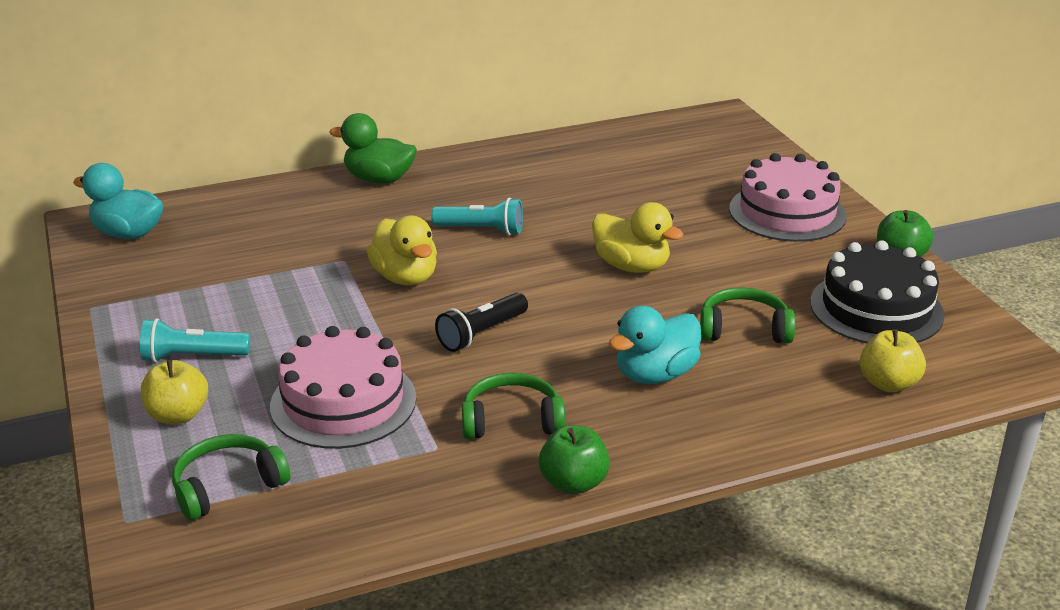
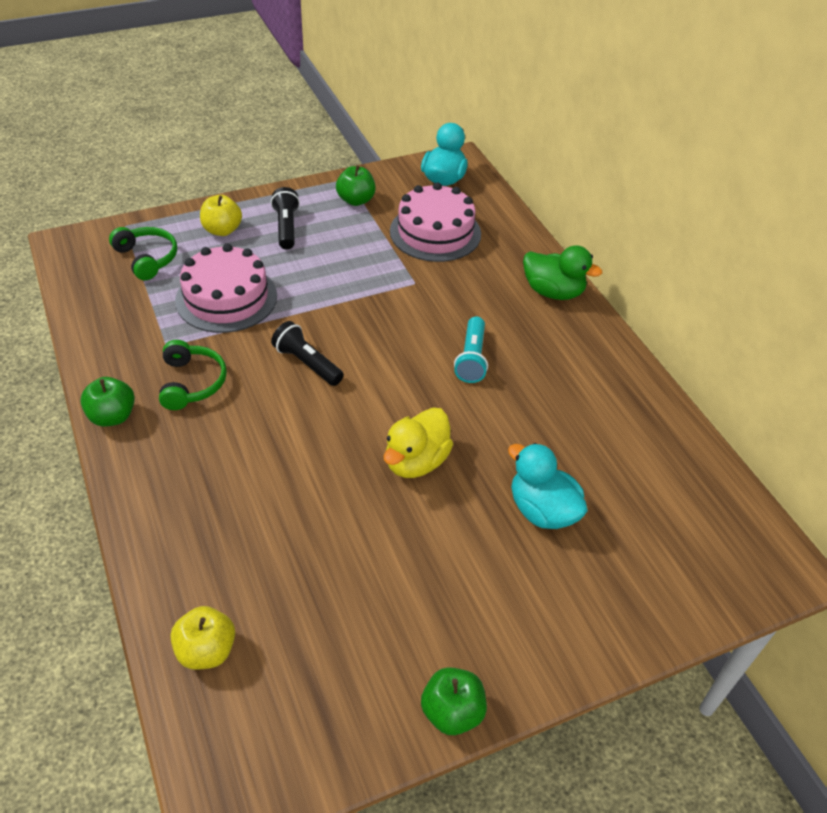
camera: 85 degrees right, 15 degrees up
turquoise flashlight [140,318,250,362] -> black flashlight [271,187,300,249]
green duck [329,113,417,184] -> green duck turned 105 degrees clockwise [523,245,602,300]
yellow duck [367,216,437,285] -> none
turquoise duck [609,306,701,384] -> turquoise duck moved to [508,443,588,529]
green headphones [700,287,796,344] -> none
pink cake [729,153,847,242] -> pink cake moved to [390,182,481,262]
black cake [810,240,945,343] -> none
none -> green apple [336,166,376,206]

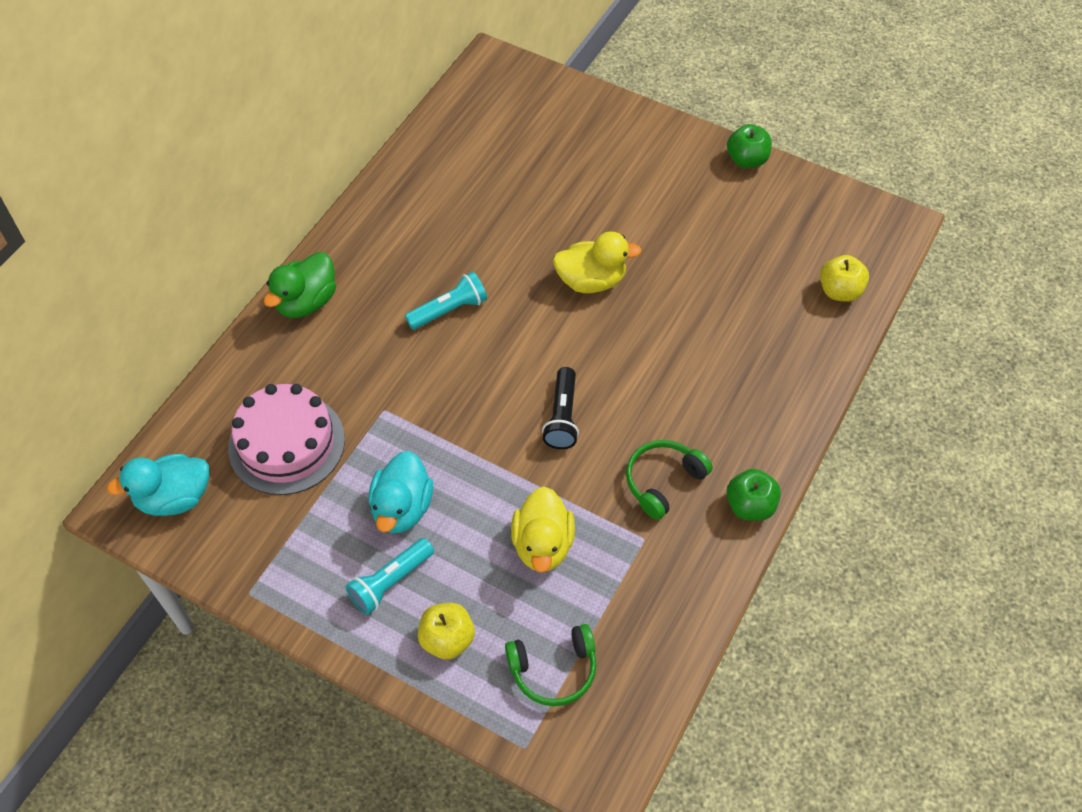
camera: 125 degrees left, 10 degrees up
green headphones [109,227,177,280] -> green headphones turned 120 degrees counterclockwise [505,624,596,706]
pink cake [175,244,277,333] -> yellow duck [511,486,575,573]
black flashlight [271,187,300,249] -> turquoise flashlight [345,538,434,615]
green apple [336,166,376,206] -> none
turquoise duck [508,443,588,529] -> turquoise duck moved to [369,451,433,533]
green duck [523,245,602,300] -> green duck turned 135 degrees counterclockwise [264,252,336,318]

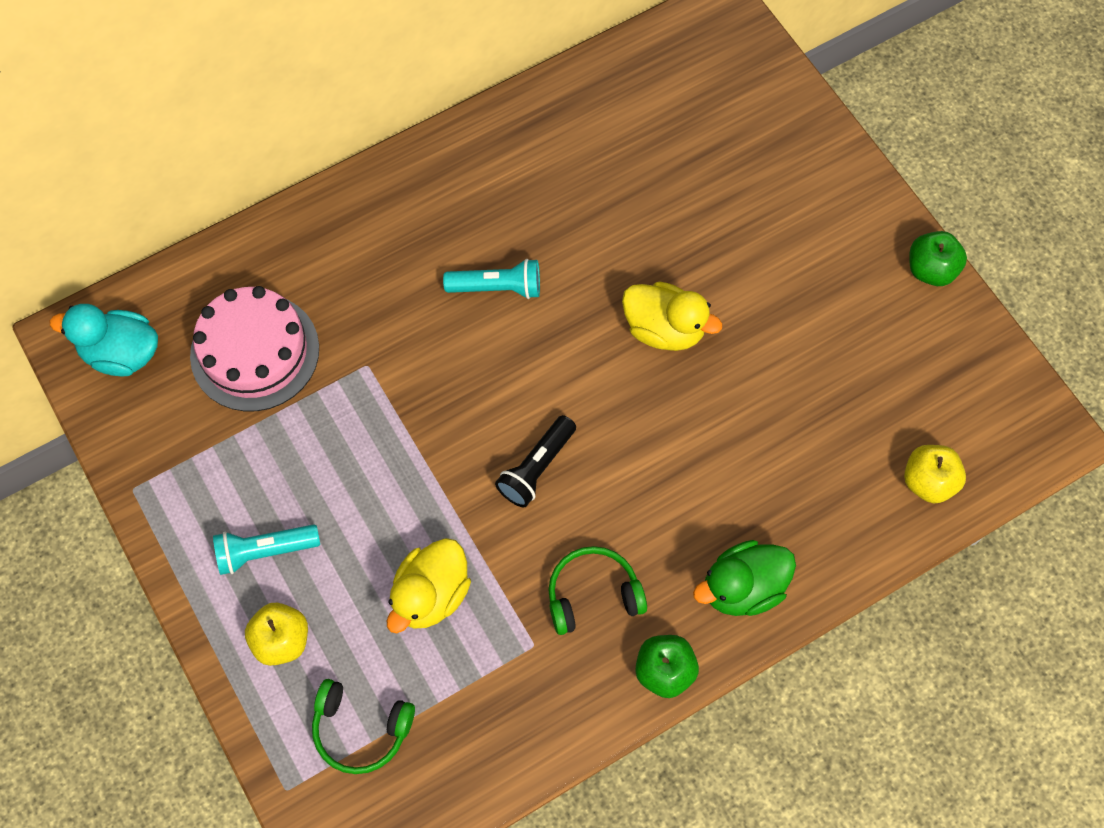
camera: 30 degrees right, 10 degrees up
green duck [264,252,336,318] -> green duck moved to [693,540,796,616]
turquoise duck [369,451,433,533] -> none

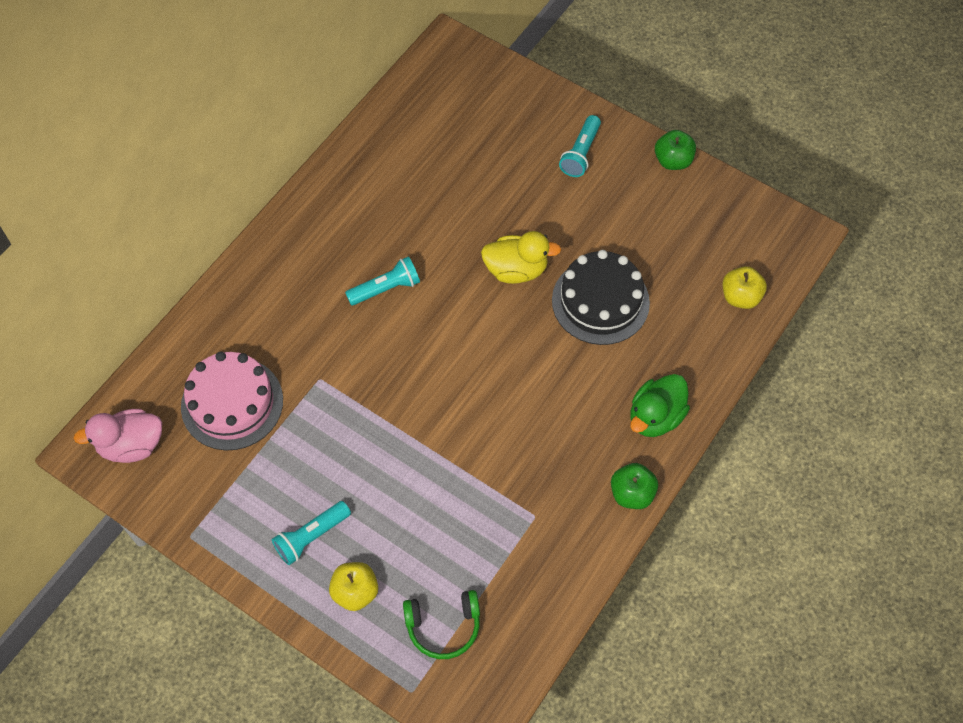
camera: 25 degrees left, 5 degrees down
turquoise duck [50,304,158,377] -> pink duck [73,409,162,463]
yellow duck [387,538,471,633] -> none
black flashlight [495,415,576,507] -> none
green headphones [548,546,647,635] -> none
none -> black cake [552,250,650,345]
none -> turquoise flashlight [559,115,601,177]

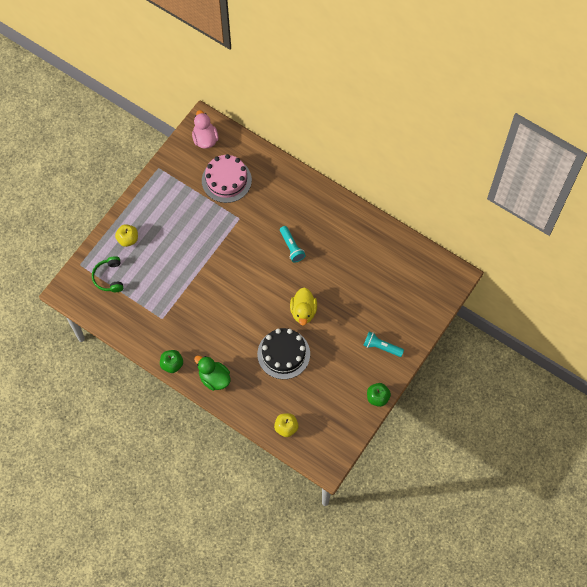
camera: 90 degrees right, 5 degrees up
turquoise flashlight [272,501,351,565] -> none

